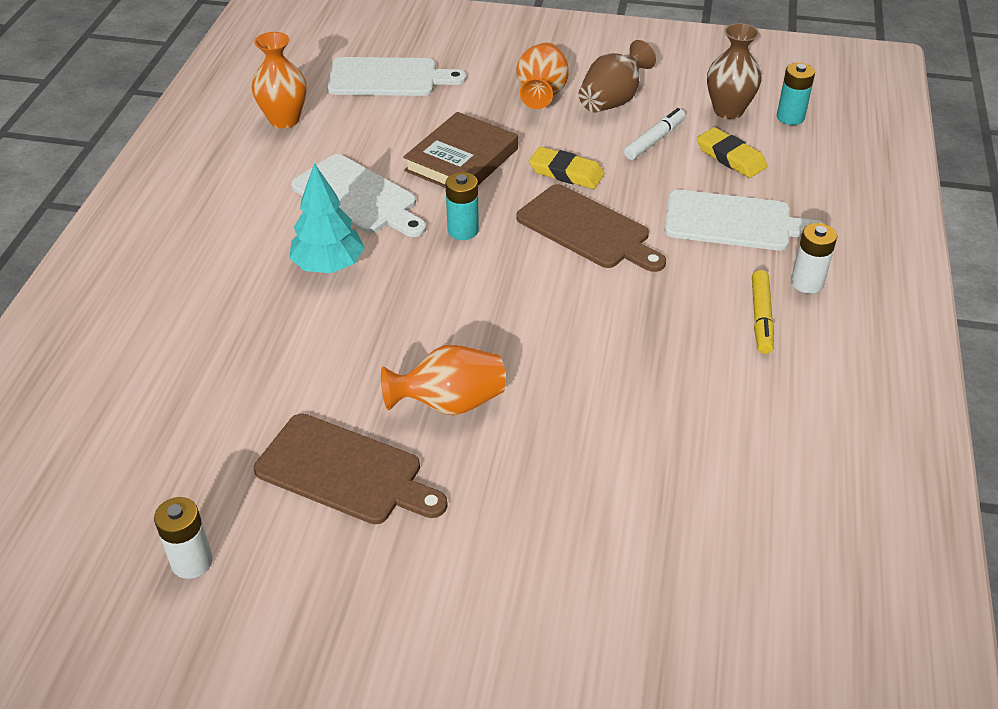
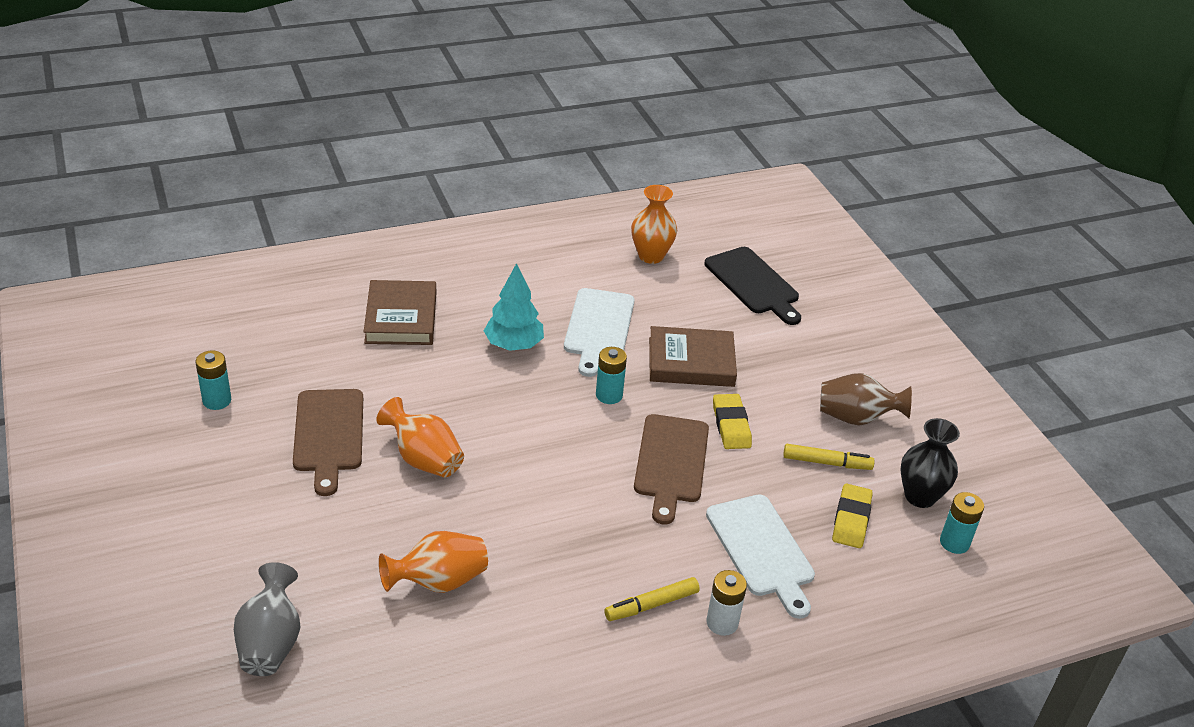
camera: 55 degrees right, 5 degrees down
white battery [154,497,213,579] -> turquoise battery [196,350,231,410]
white cutting board [327,57,466,96] -> black cutting board [704,247,801,325]
orange vase [516,42,569,109] -> orange vase moved to [379,531,488,593]
white marker [624,108,685,160] -> yellow marker [783,444,875,470]
brown vase [707,23,762,119] -> black vase [900,418,960,508]
none -> grey vase [234,562,301,676]
none -> brown book [364,280,436,345]

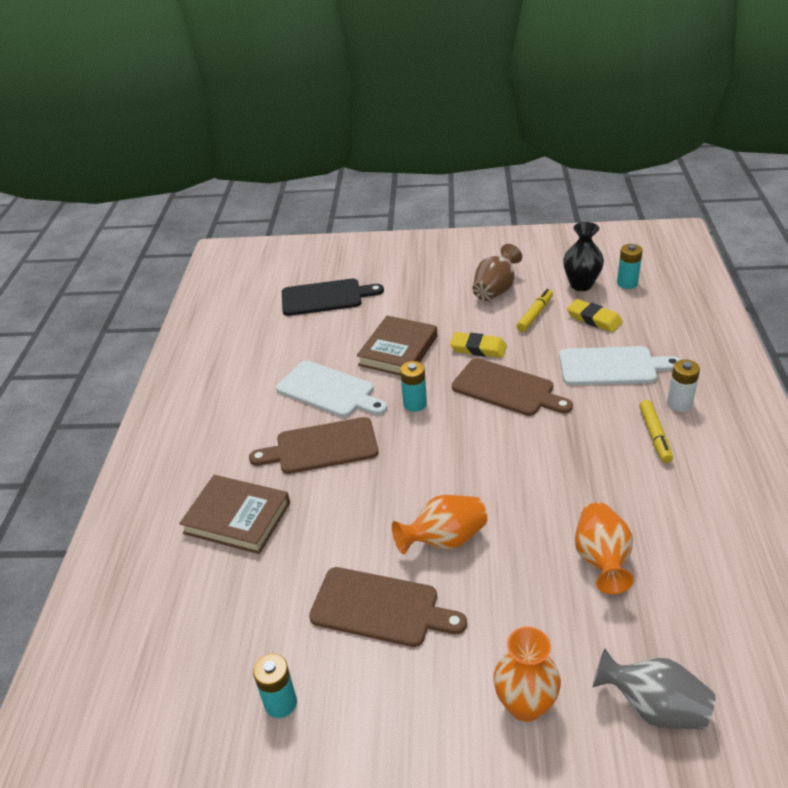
camera: 60 degrees left, 0 degrees up
turquoise tree [484,263,544,351] -> brown cutting board [249,417,378,474]
orange vase [631,185,677,264] -> orange vase moved to [493,627,561,722]

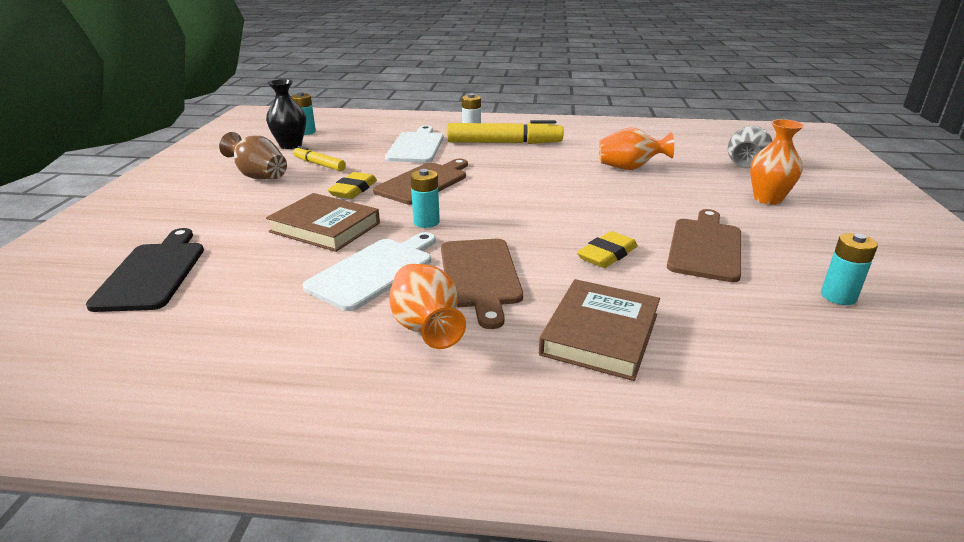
camera: 90 degrees left, 10 degrees down
orange vase [392,495,487,554] -> orange vase moved to [389,264,466,349]
yellow eraser [567,299,623,332] -> yellow eraser moved to [577,231,638,268]
yellow marker [639,400,673,463] -> yellow marker [447,120,564,144], size x1.87

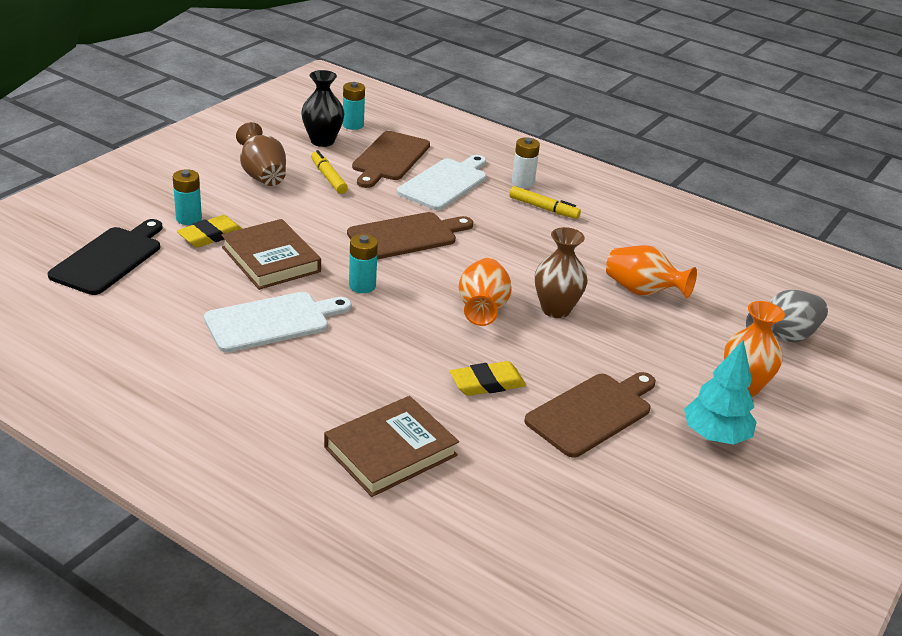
camera: 25 degrees right, 5 degrees up
yellow eraser [328,172,377,199] -> yellow eraser moved to [177,215,242,248]
orange vase [389,264,466,349] -> orange vase moved to [459,258,512,326]
brown cutting board [441,239,523,329] -> brown cutting board moved to [352,131,430,188]
yellow marker [447,120,564,144] -> yellow marker [509,186,581,219], size x0.54
turquoise battery [821,233,878,305] -> turquoise battery moved to [173,169,202,225]
none -> brown vase [535,227,588,318]
none -> turquoise tree [684,340,757,445]

